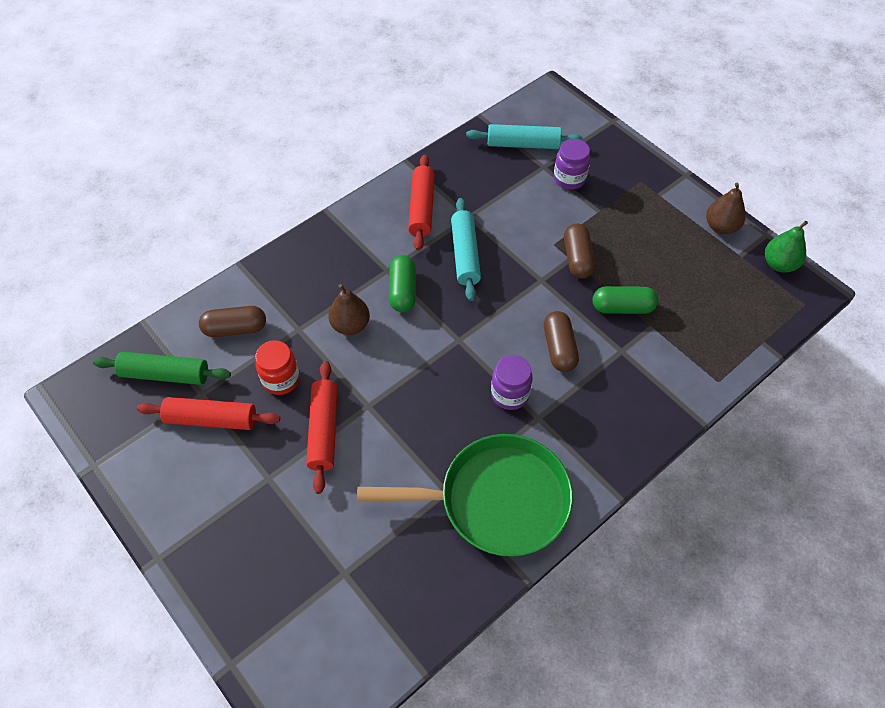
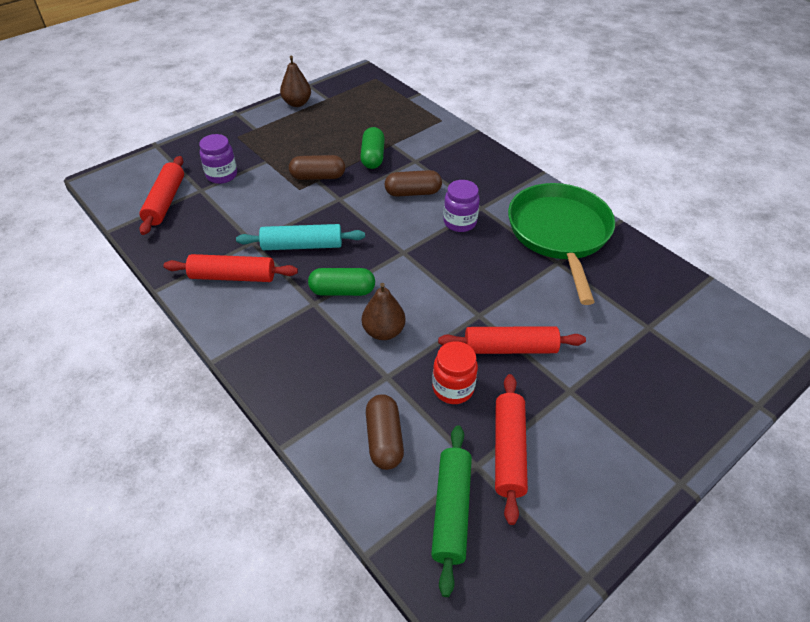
camera: 90 degrees left, 10 degrees down
turquoise rolling pin [466,124,583,149] -> red rolling pin [139,156,184,235]
green pear [765,221,808,273] -> none

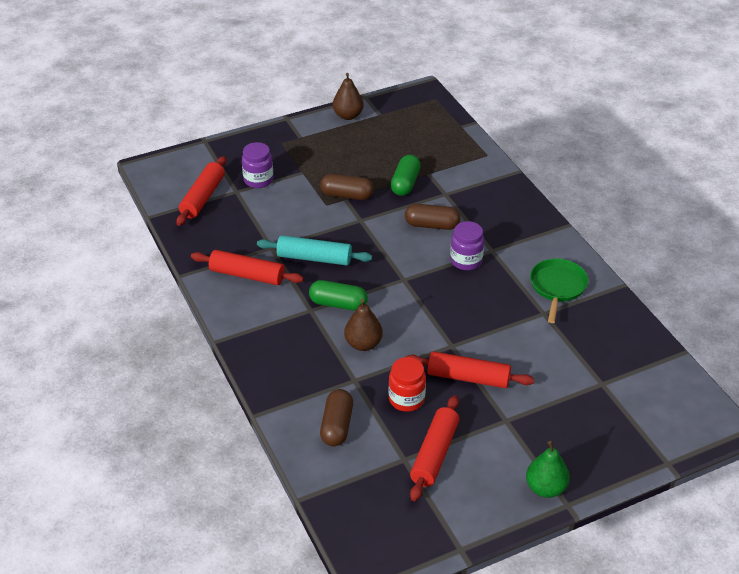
camera: 15 degrees right, 5 degrees down
green rolling pin [431,425,472,597] -> none
green pan [508,183,615,305] -> green pan [530,258,588,323], size x0.57
none -> green pear [526,441,570,498]

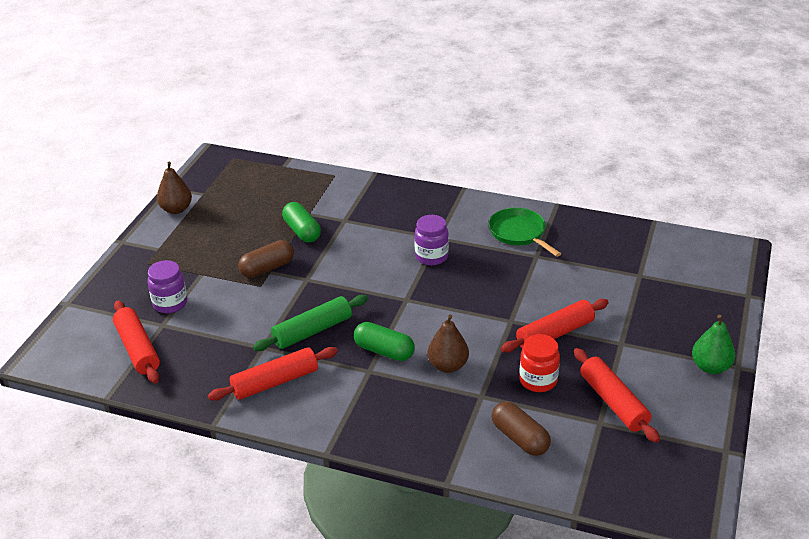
camera: 45 degrees left, 5 degrees down
turquoise rolling pin [257,235,372,265] -> green rolling pin [253,295,368,351]
green capsule [309,280,368,311] -> green capsule turned 60 degrees clockwise [354,322,415,361]
brown capsule [405,204,460,230] -> none

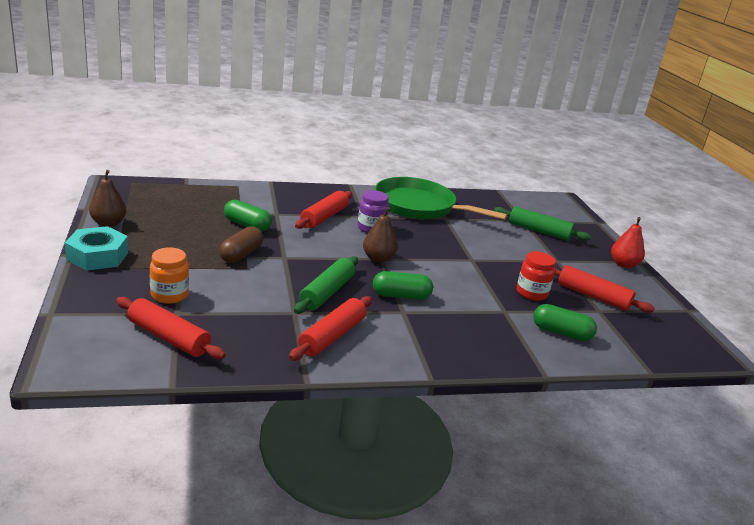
camera: 35 degrees left, 10 degrees down
purple jar [147,260,187,313] -> orange jar [150,247,189,304]
brown pear [427,314,469,373] -> brown pear moved to [363,207,398,263]
green pan [489,208,561,257] -> green pan [375,177,508,220], size x1.76
brown capsule [492,401,551,456] -> green capsule [533,304,597,341]
red rolling pin [501,299,609,353] -> red rolling pin moved to [295,191,352,229]
green pear [692,315,735,374] -> red pear [611,217,645,268]
none -> turquoise nut [65,226,128,271]
none -> green rolling pin [494,206,591,241]

